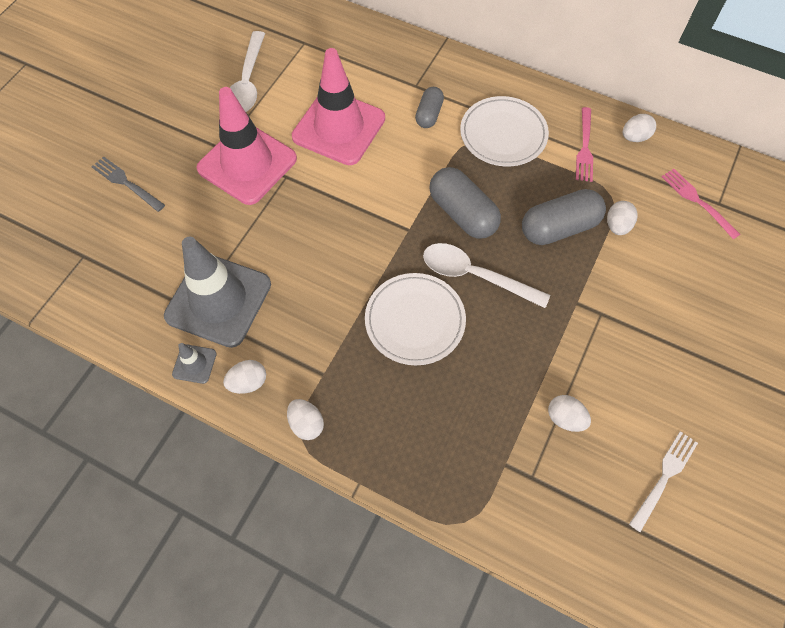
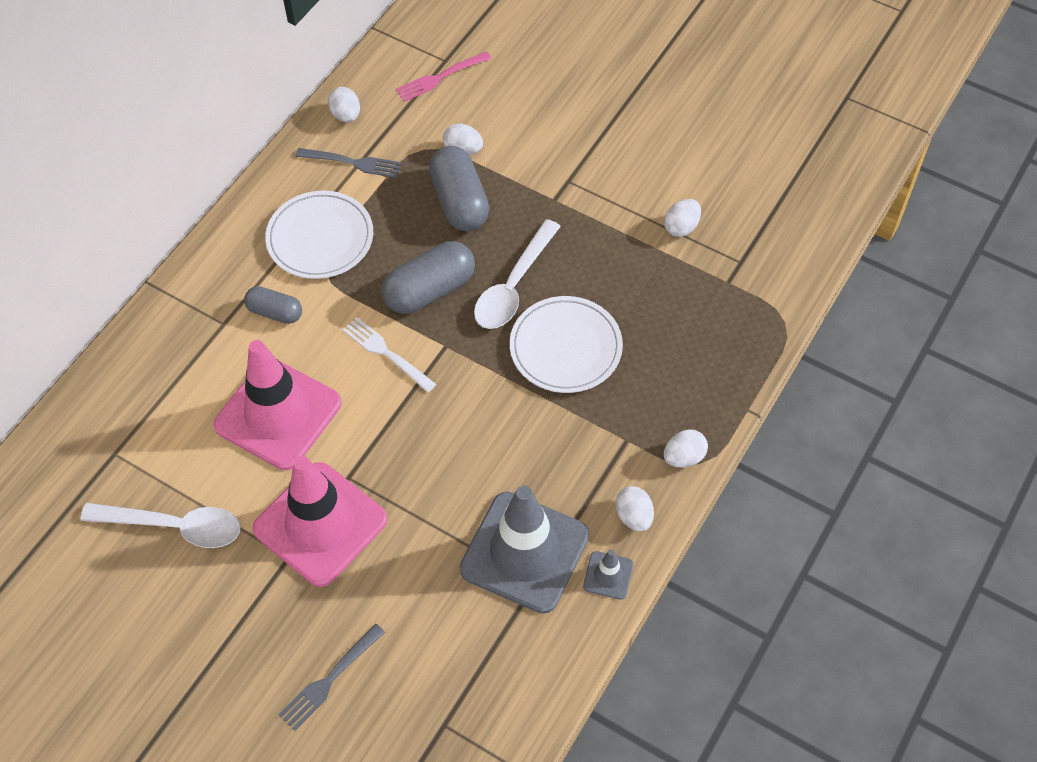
camera: 85 degrees left, 5 degrees down
pink fork [576,107,593,182] -> grey fork [295,148,402,178]
white fork [629,431,698,532] -> white fork moved to [342,317,436,393]

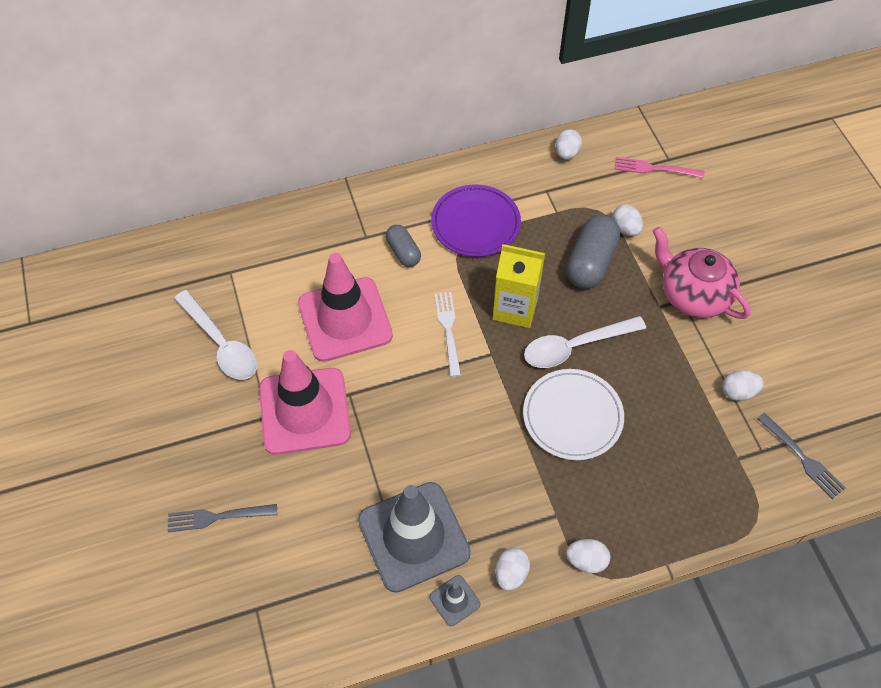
camera: 40 degrees right, 0 degrees up
white plate [265,191,373,279] -> purple plate [431,185,521,257]
grey fork [295,148,402,178] -> grey fork moved to [757,413,845,499]
grey capsule [381,241,475,314] -> yellow carton [493,244,545,328]
none -> pink teapot [653,227,751,319]

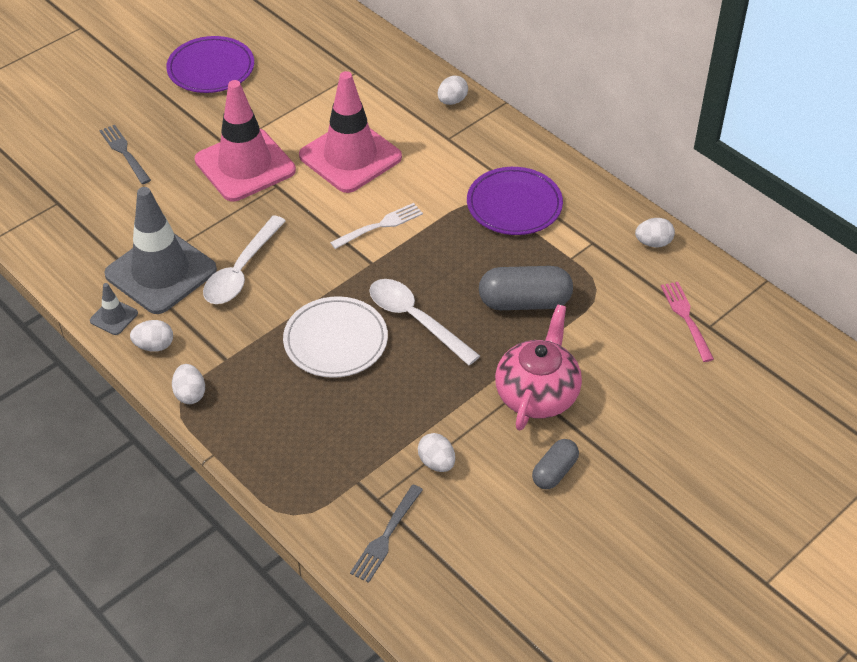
camera: 65 degrees right, 10 degrees down
white spoon [174,290,257,380] -> white spoon moved to [203,215,286,304]
grey capsule [386,225,421,267] -> grey capsule moved to [532,439,579,489]
yellow carton [493,244,545,328] -> none
white egg [612,204,643,236] -> white egg moved to [438,76,468,105]
none -> purple plate [166,36,254,93]

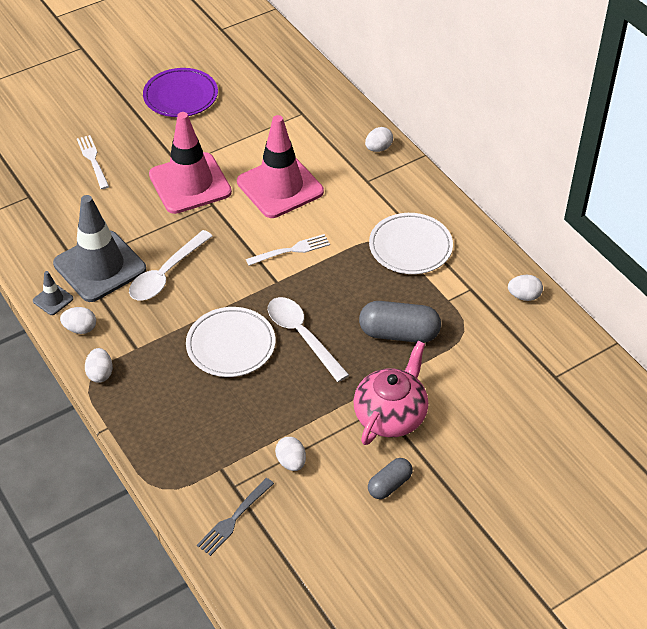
camera: 10 degrees right, 0 degrees up
grey fork [99,125,151,184] -> white fork [77,135,109,189]
purple plate [467,167,563,235] -> white plate [369,213,453,274]
pink fork [661,282,714,362] -> none

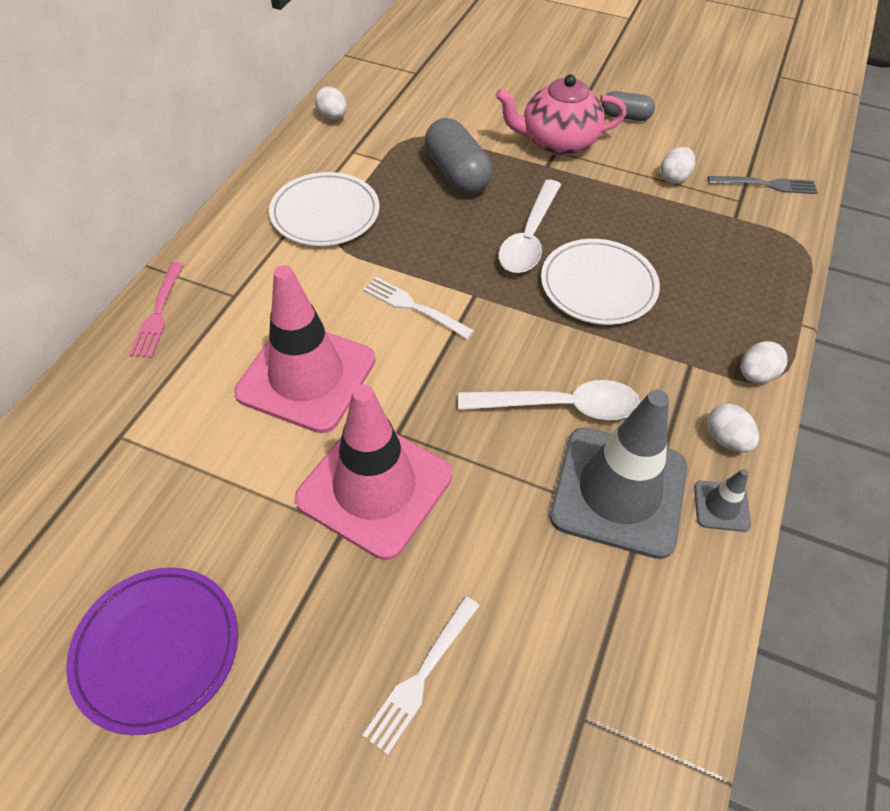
camera: 125 degrees left, 5 degrees up
white egg [365,127,393,152] -> pink fork [129,262,183,358]

